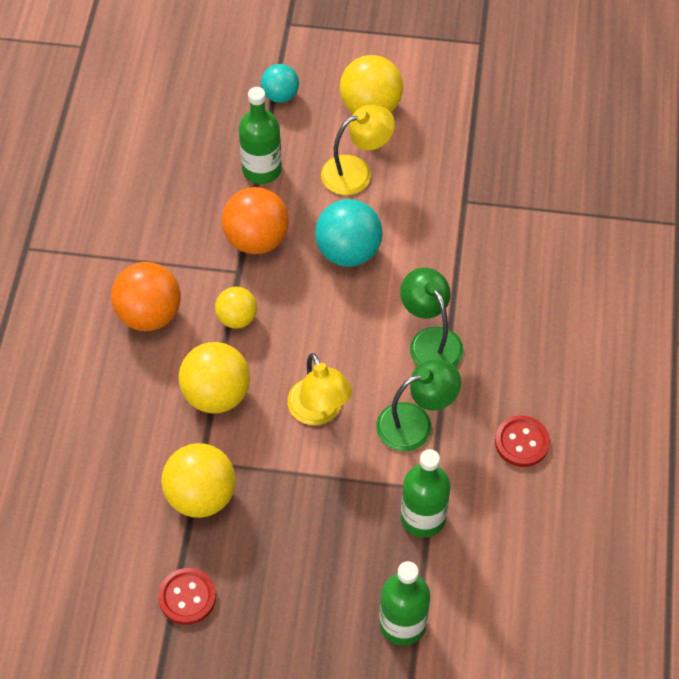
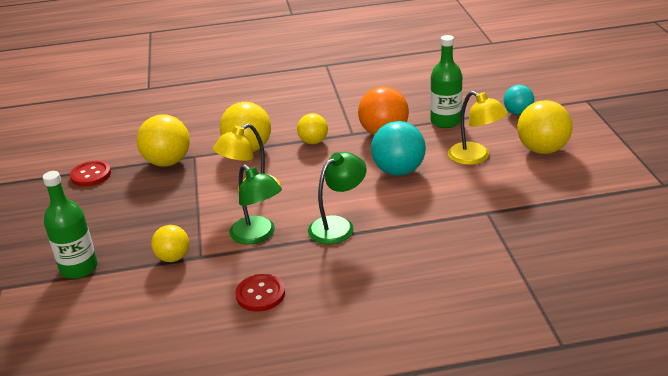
camera: 75 degrees right, 25 degrees down
orange ball [111,262,181,331] -> none
green bottle [401,449,451,538] -> yellow ball [151,225,189,262]

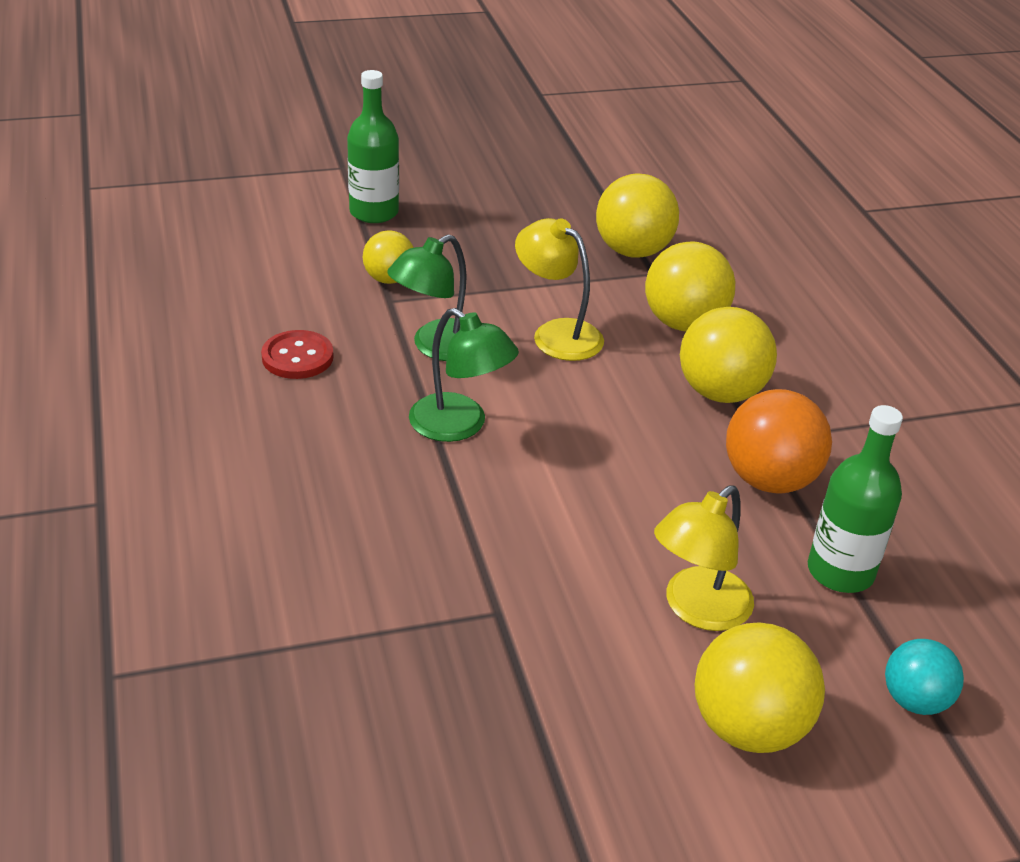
camera: 80 degrees right, 5 degrees up
red button [70,161,111,186] -> none
yellow ball [297,113,328,144] -> yellow ball [680,307,777,403], size x1.64
turquoise ball [371,121,426,176] -> none

